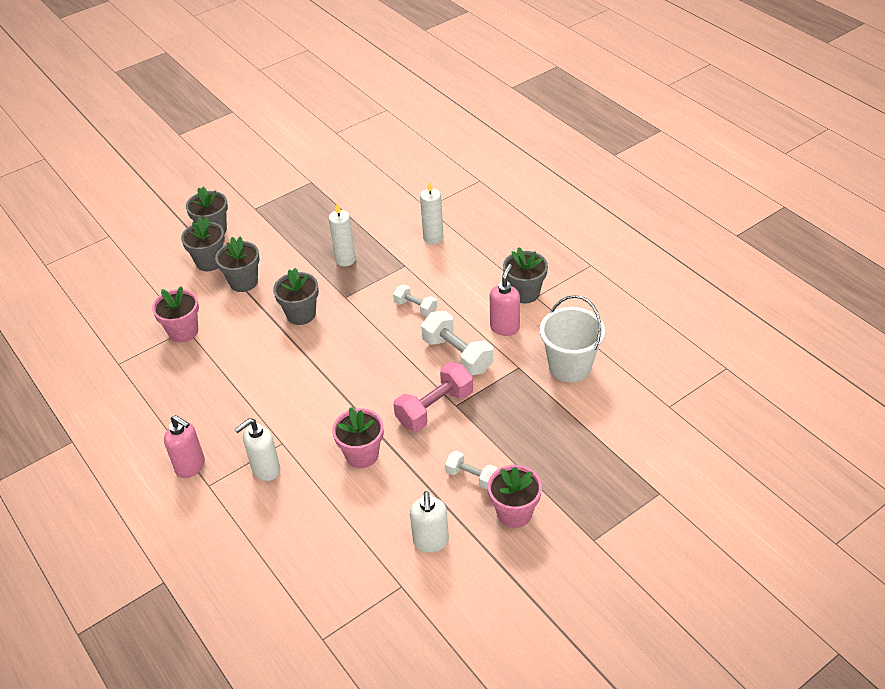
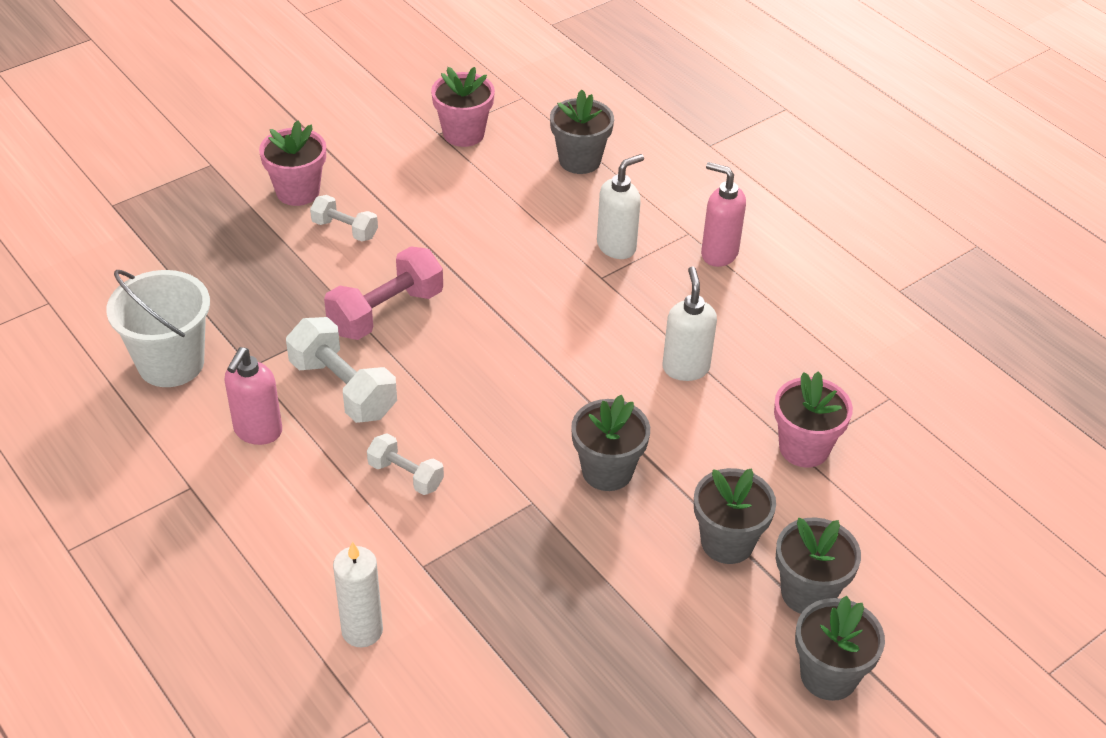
camera: 175 degrees right, 0 degrees up
white candle [329,204,356,266] -> none
pink flower pot [332,407,384,468] -> pink flower pot moved to [431,67,495,147]
white soap dispenser [410,491,449,553] -> white soap dispenser moved to [662,266,717,381]
grey flower pot [503,247,548,303] -> grey flower pot moved to [550,89,614,174]

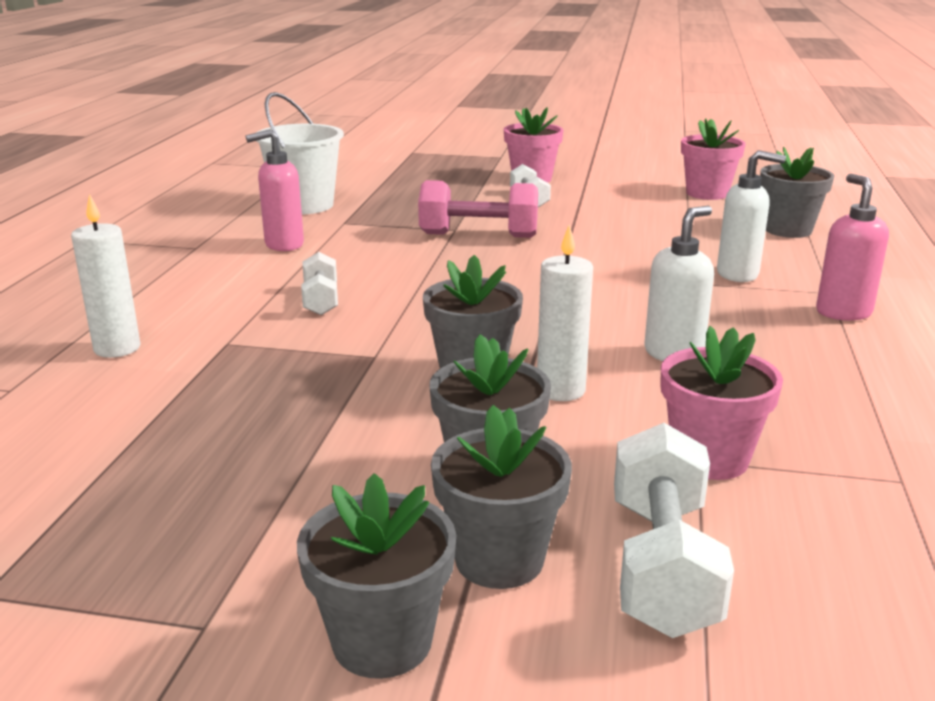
camera: 50 degrees right, 20 degrees down
white dumbbell [286,317,397,423] -> white dumbbell moved to [614,423,734,638]
none -> white candle [537,225,593,401]

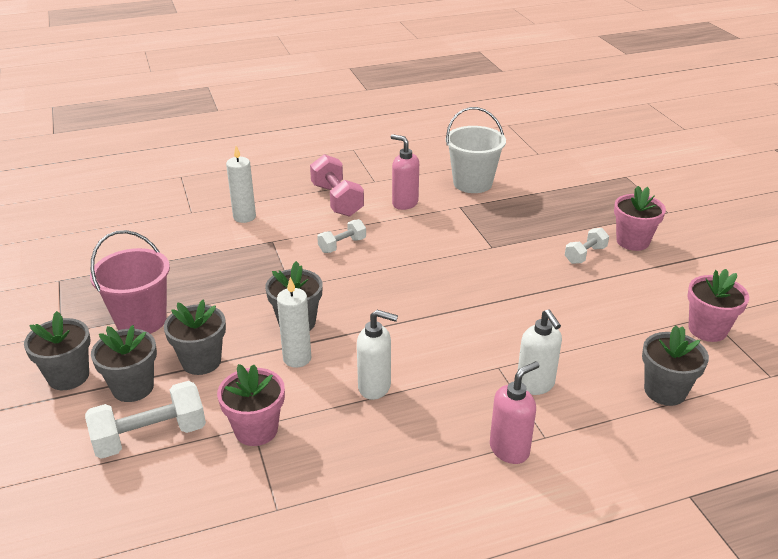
camera: 60 degrees right, 10 degrees up
pink dumbbell [418,180,538,238] -> pink dumbbell moved to [310,154,364,217]
none -> pink bucket [90,230,170,334]

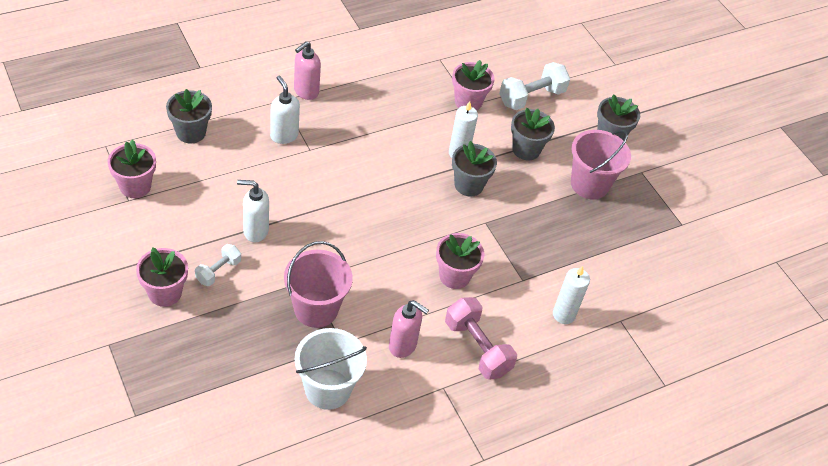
camera: 165 degrees right, 15 degrees up
grey flower pot [91,325,157,402] -> none
white dumbbell [317,219,366,253] -> pink flower pot [436,233,484,289]
white soap dispenser [357,310,398,400] -> white soap dispenser moved to [237,180,269,242]
none -> pink bucket [284,241,353,328]

